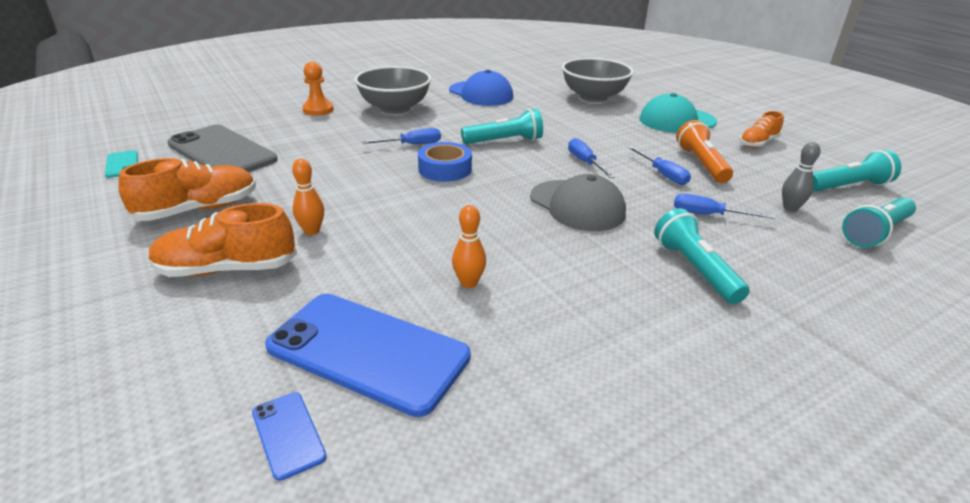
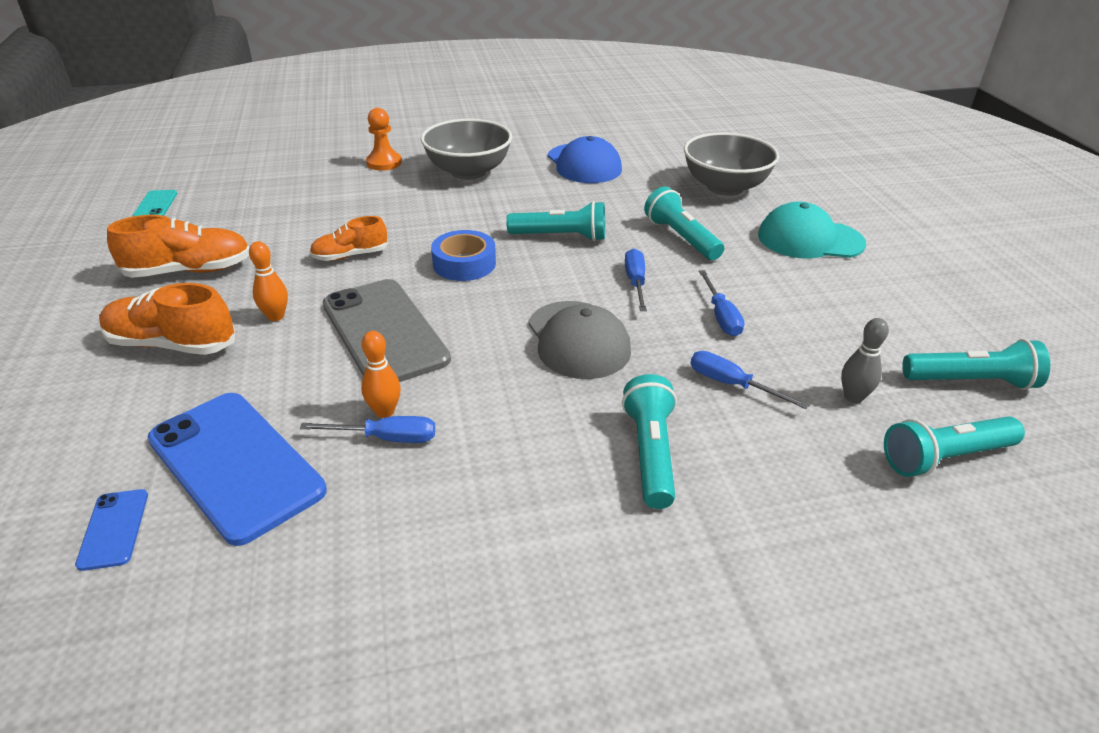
camera: 20 degrees right, 5 degrees up
grey phone [167,125,278,172] -> grey phone moved to [323,279,451,382]
blue screwdriver [362,128,441,144] -> blue screwdriver moved to [300,416,435,443]
orange flashlight [676,120,733,183] -> none
orange shoe [740,111,784,148] -> orange shoe moved to [309,216,388,261]
none -> turquoise flashlight [644,187,724,260]

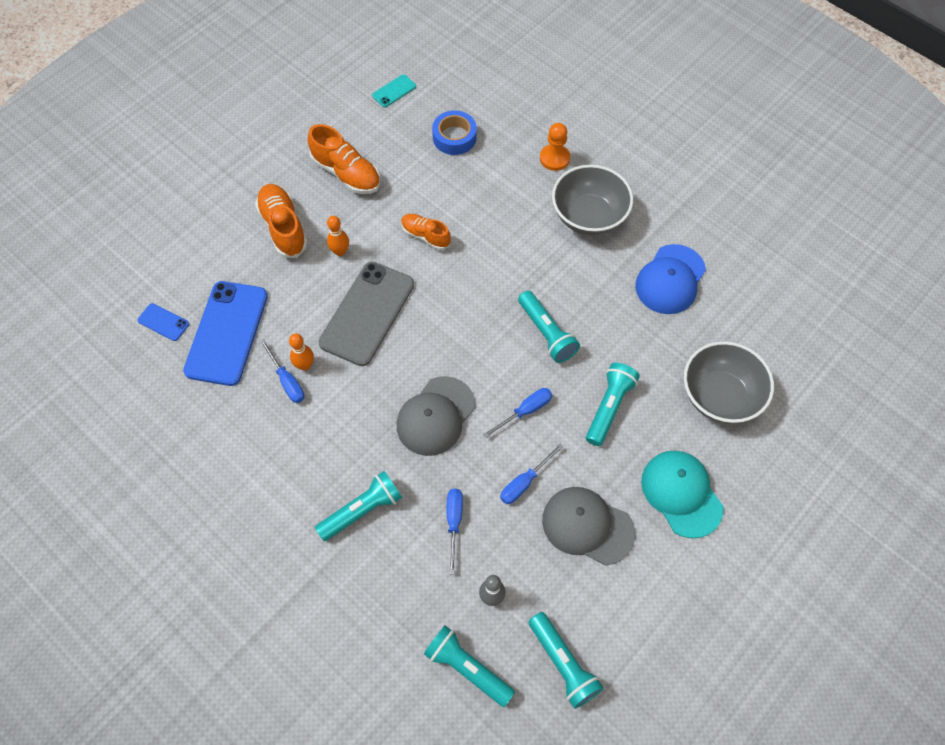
camera: 55 degrees right, 25 degrees up
blue phone [75,489,148,571] -> blue phone turned 75 degrees clockwise [137,303,189,341]
blue tape [431,230,496,281] -> blue tape moved to [432,111,477,155]
none -> grey cap [542,487,635,565]

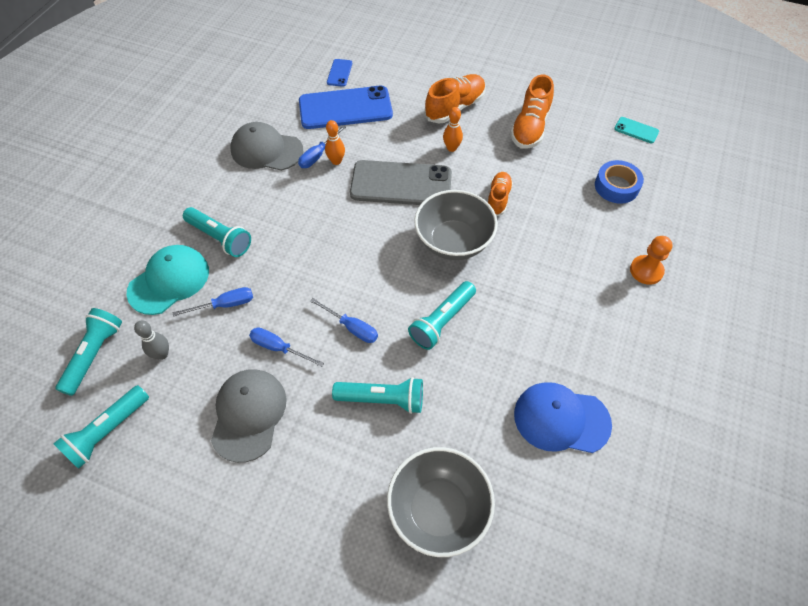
camera: 70 degrees right, 5 degrees down
grey cap [397,376,475,456] -> grey cap moved to [231,122,303,171]
grey bowl [552,165,633,236] -> grey bowl moved to [414,190,498,260]
turquoise cap [641,451,724,538] -> turquoise cap moved to [126,245,209,315]

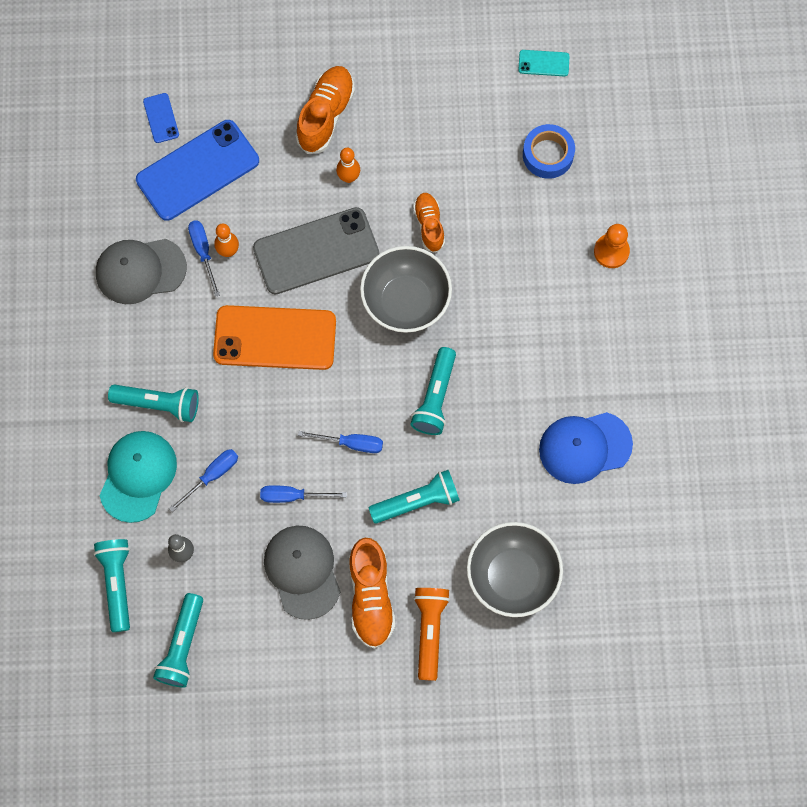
camera: 25 degrees left, 15 degrees up
blue screwdriver [298,126,346,168] -> blue screwdriver turned 150 degrees clockwise [188,220,220,297]
orange shoe [510,74,554,149] -> orange shoe moved to [349,538,395,649]
none -> orange phone [213,305,336,370]
none -> orange flashlight [414,588,450,681]

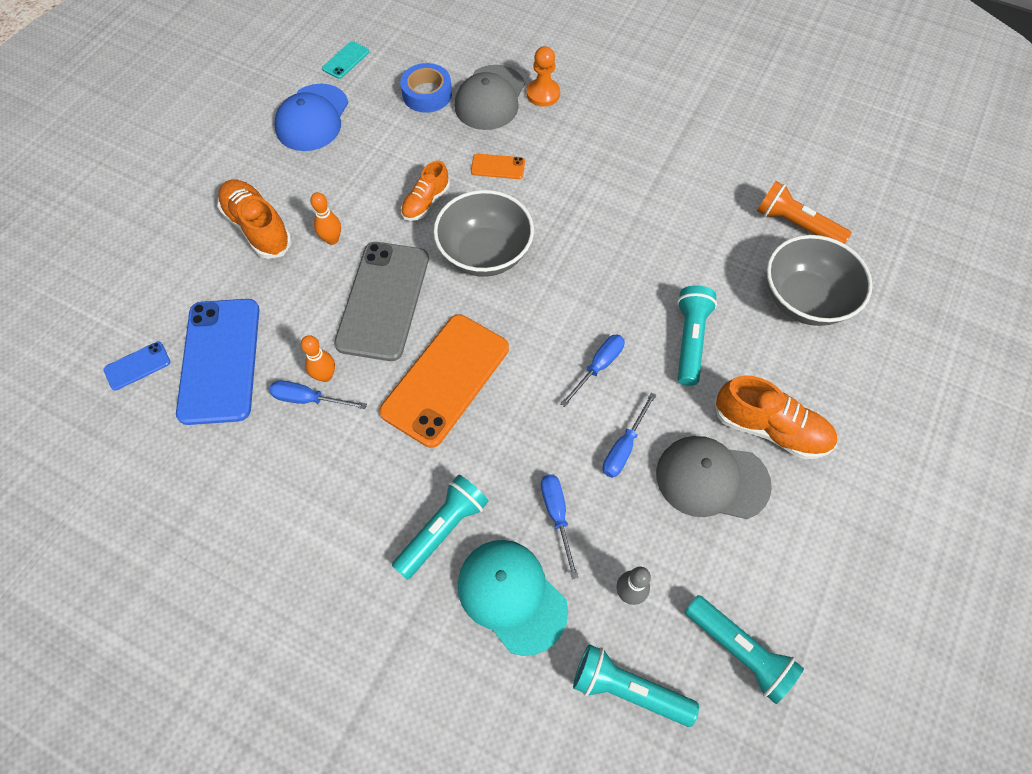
camera: 60 degrees left, 10 degrees down
grey cap [96,239,187,304] -> grey cap moved to [455,65,525,130]
blue phone [143,93,179,143] -> blue phone turned 45 degrees counterclockwise [103,341,170,390]
turquoise flashlight [410,347,456,435] -> none
orange shoe [413,193,445,253] -> orange shoe turned 75 degrees counterclockwise [401,161,450,221]
orange flashlight [414,588,450,681] -> orange flashlight moved to [757,181,852,244]
blue cap [539,412,633,484] -> blue cap moved to [275,84,349,151]
none -> orange phone [471,154,525,179]

